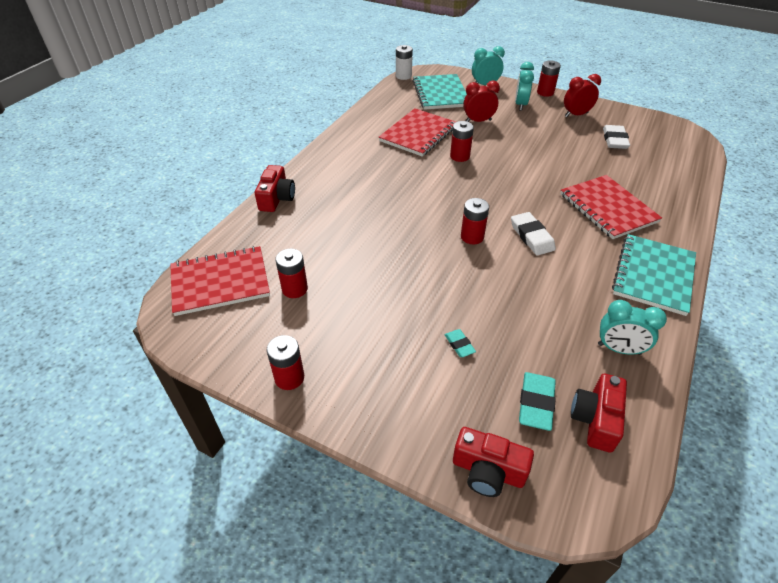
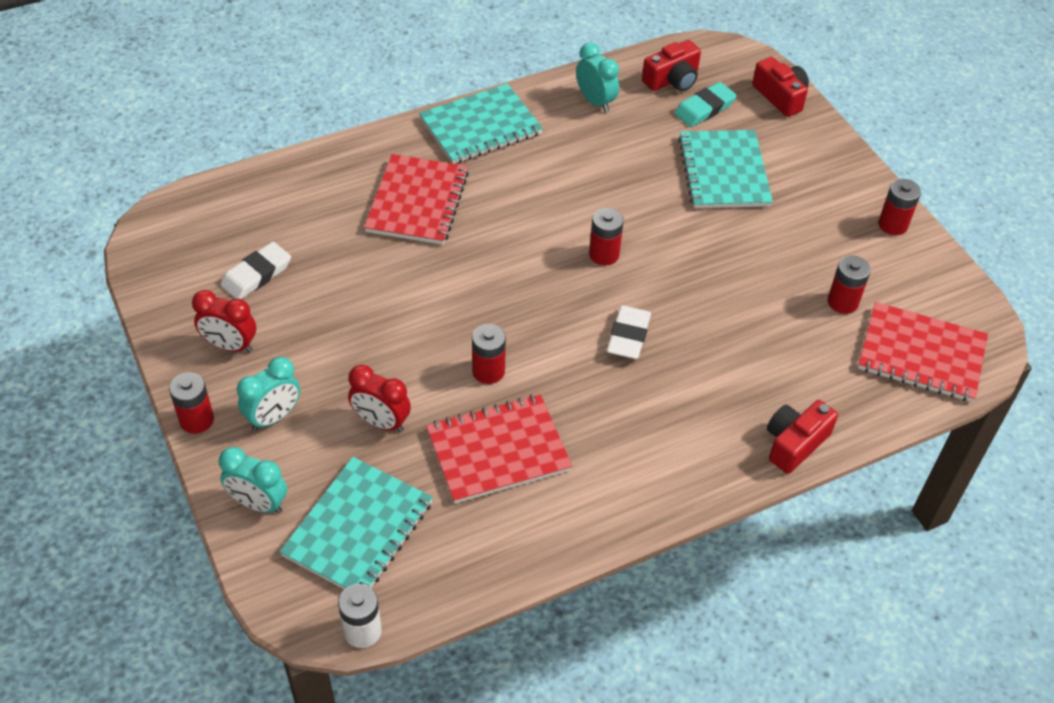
camera: 145 degrees left, 5 degrees up
turquoise eraser [445,329,476,357] -> turquoise notebook [678,130,773,208]
white eraser [511,212,556,256] -> white eraser moved to [607,305,651,359]

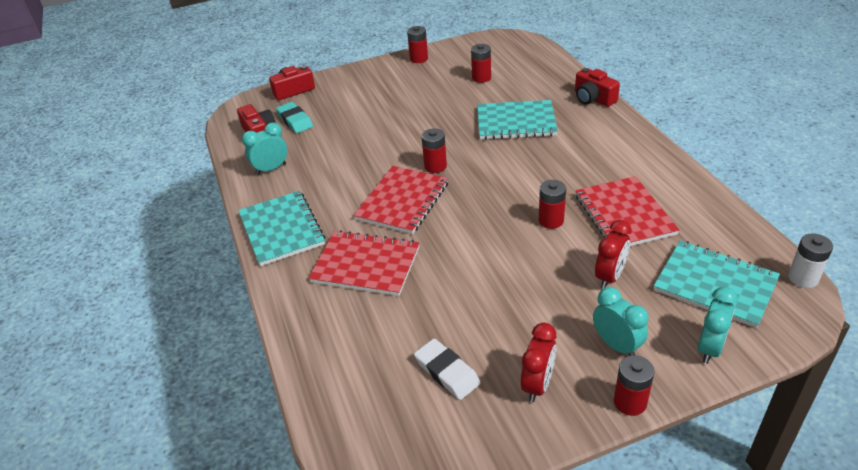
camera: 80 degrees left, 10 degrees down
white eraser [607,305,651,359] -> none
turquoise notebook [678,130,773,208] -> turquoise notebook moved to [477,100,558,140]
red notebook [858,302,988,402] -> red notebook moved to [354,166,448,234]

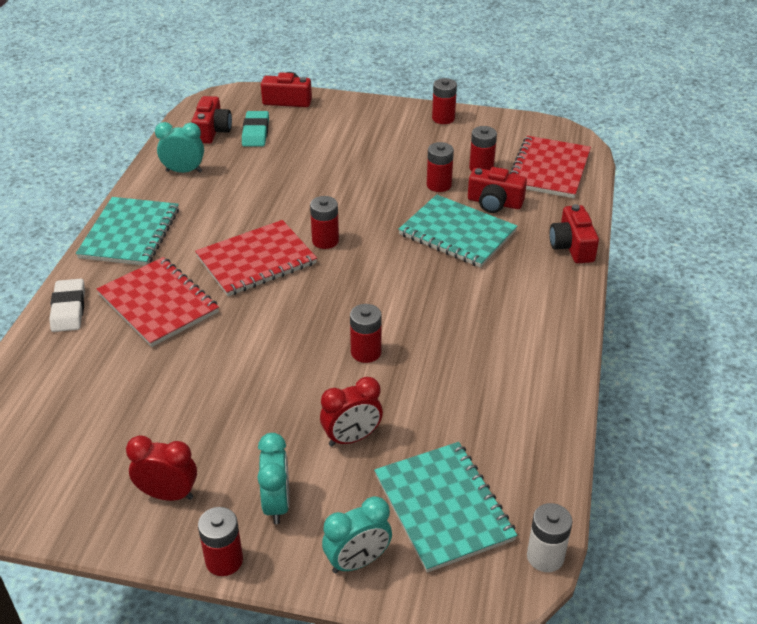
camera: 30 degrees right, 0 degrees up
white eraser [414,339,481,400] -> white eraser moved to [49,279,85,332]
red clock [521,323,556,402] -> red clock turned 135 degrees counterclockwise [126,435,197,501]
red notebook [575,176,680,246] -> red notebook moved to [509,136,591,198]
none -> red battery [427,142,454,192]
none -> red camera [468,167,527,213]

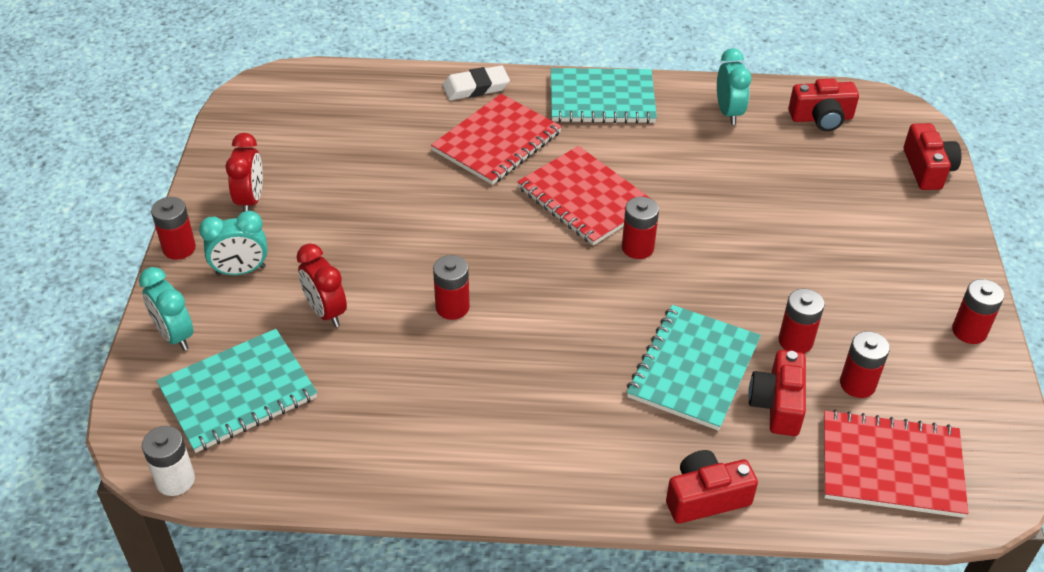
camera: 80 degrees right, 5 degrees up
turquoise eraser [242,111,269,146] -> none

